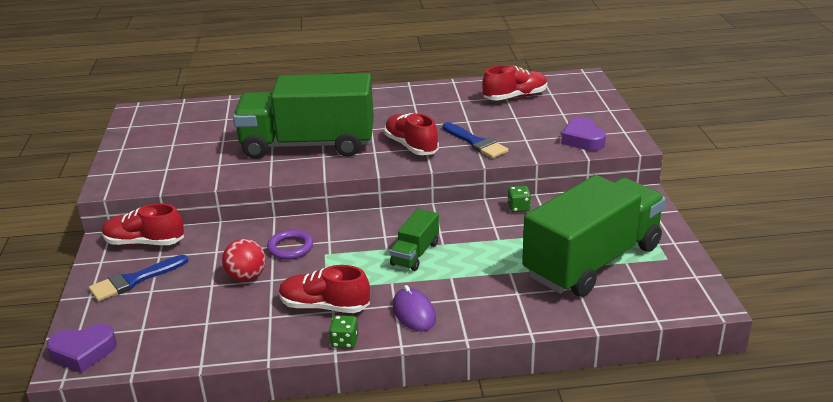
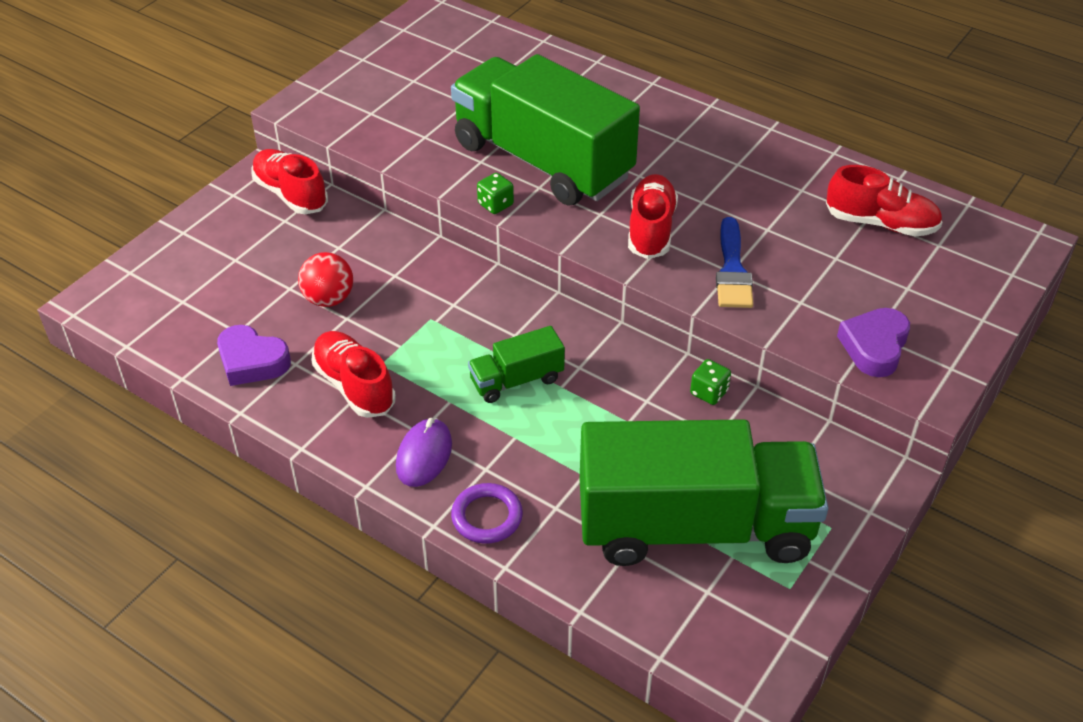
camera: 40 degrees right, 15 degrees up
purple heart [47,324,117,373] -> purple heart moved to [217,325,291,386]
blue brush [89,255,188,301] -> none
purple ring [267,230,313,260] -> purple ring moved to [451,483,523,544]
green dice [329,315,358,349] -> green dice moved to [477,173,514,214]

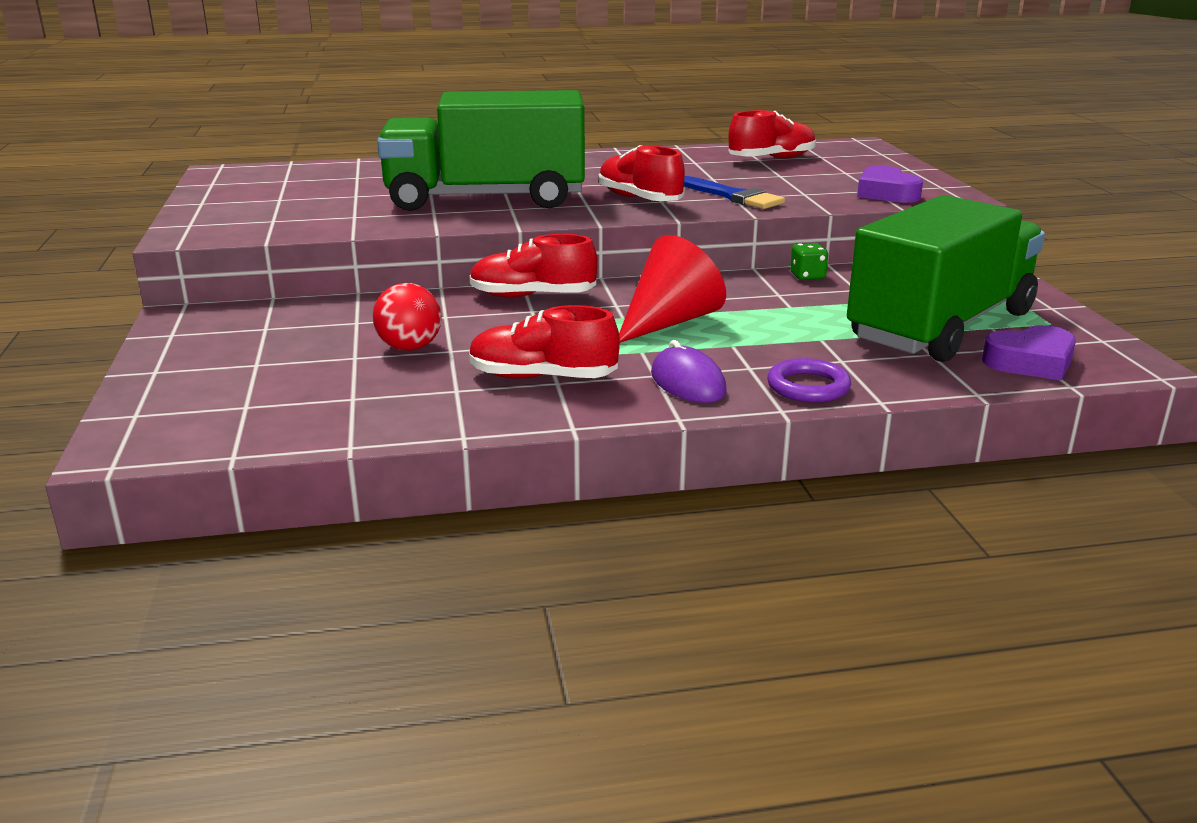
camera: 45 degrees left, 20 degrees down
purple heart [217,325,291,386] -> purple heart moved to [982,325,1076,381]
red shoe [252,149,328,214] -> red shoe moved to [469,234,598,298]
green truck [468,326,565,403] -> red cone [619,235,726,343]
green dice [477,173,514,214] -> none

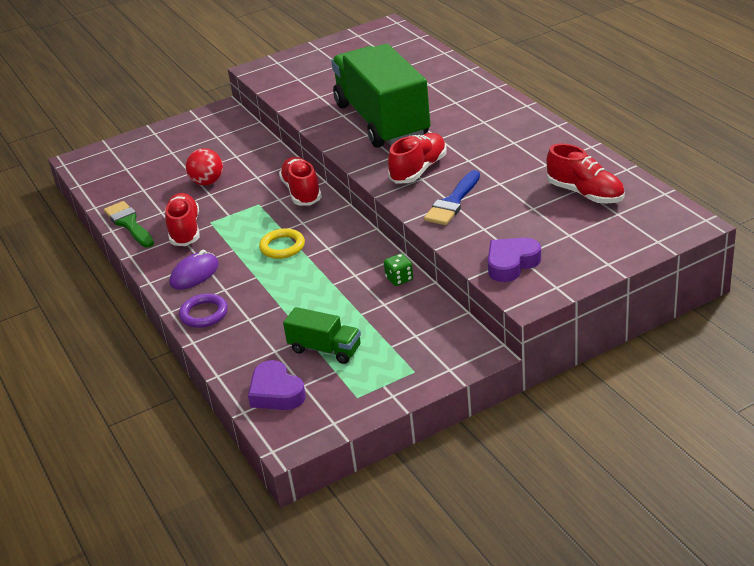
camera: 75 degrees right, 10 degrees up
red cone [619,235,726,343] -> yellow ring [259,228,305,259]
green truck [847,195,1045,362] -> green truck [283,307,361,364], size x0.43
none -> green brush [104,201,154,248]

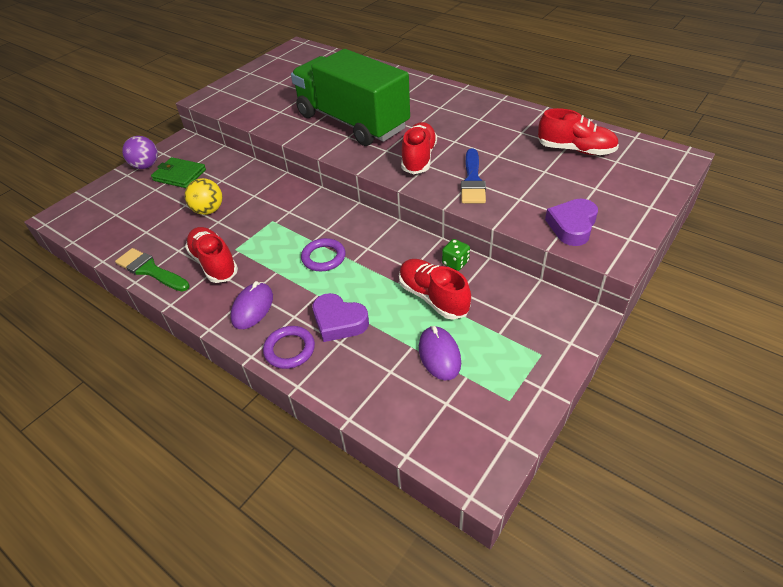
camera: 25 degrees left, 10 degrees up
red ball [186,148,223,185] -> yellow ball [185,178,223,215]
purple heart [248,360,306,410] -> purple heart moved to [313,293,369,342]
yellow ring [259,228,305,259] -> purple ring [301,238,346,271]
red shoe [279,157,322,205] -> red shoe moved to [399,259,471,320]
green truck [283,307,361,364] -> purple mouse [419,326,461,380]
none -> purple ball [122,136,158,169]
none -> green wallet [151,157,206,188]

